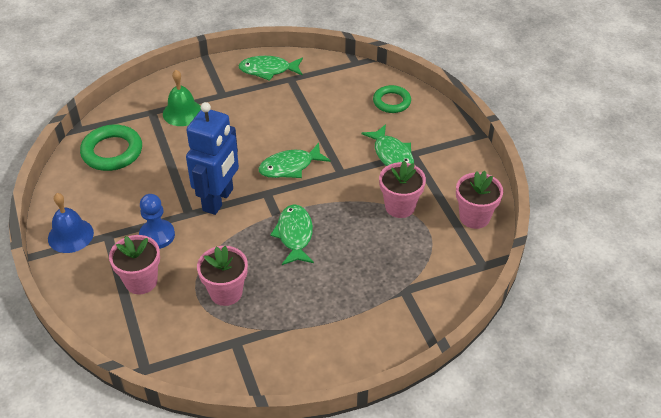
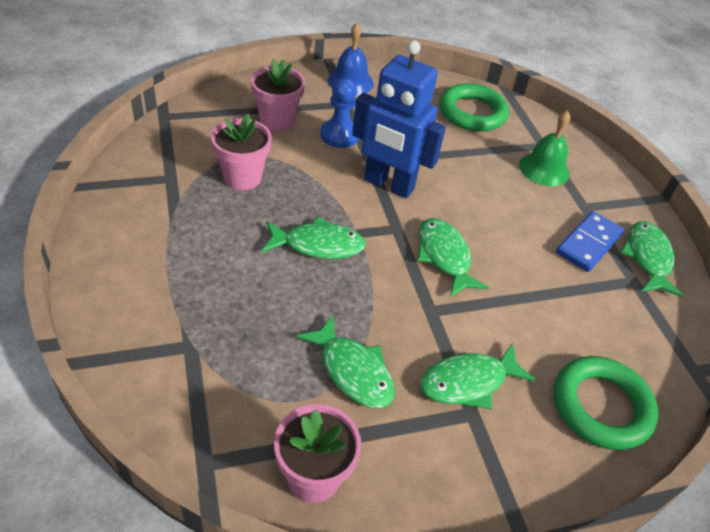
camera: 90 degrees right, 0 degrees up
green ring [373,85,411,113] -> green ring [554,356,659,450], size x1.52
pink flower pot [379,161,426,218] -> green fish [296,315,395,409]
none -> blue domino [556,211,624,272]

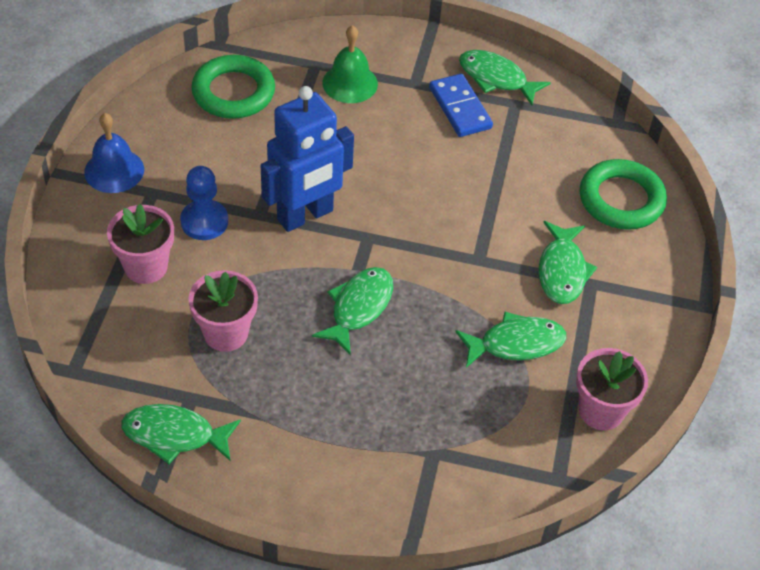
camera: 60 degrees left, 5 degrees up
green fish [418,218,489,297] -> green fish moved to [122,404,241,464]

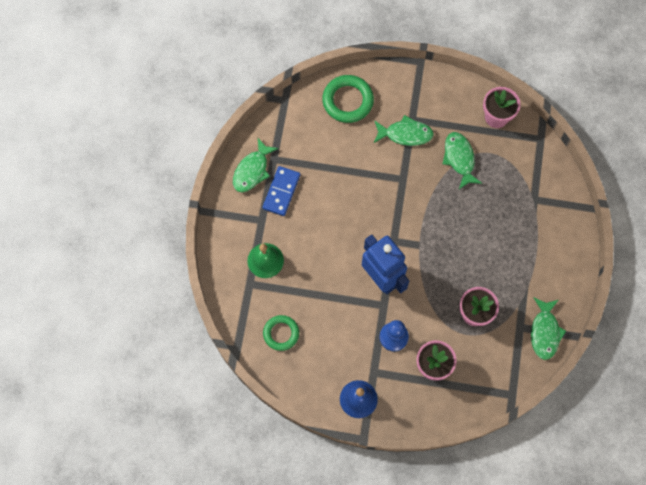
camera: 90 degrees left, 20 degrees up
green ring [191,55,275,119] -> green ring [263,315,299,351], size x0.66
green fish [312,267,393,355] -> none
blue domino [429,74,493,137] -> blue domino turned 45 degrees counterclockwise [262,166,300,216]

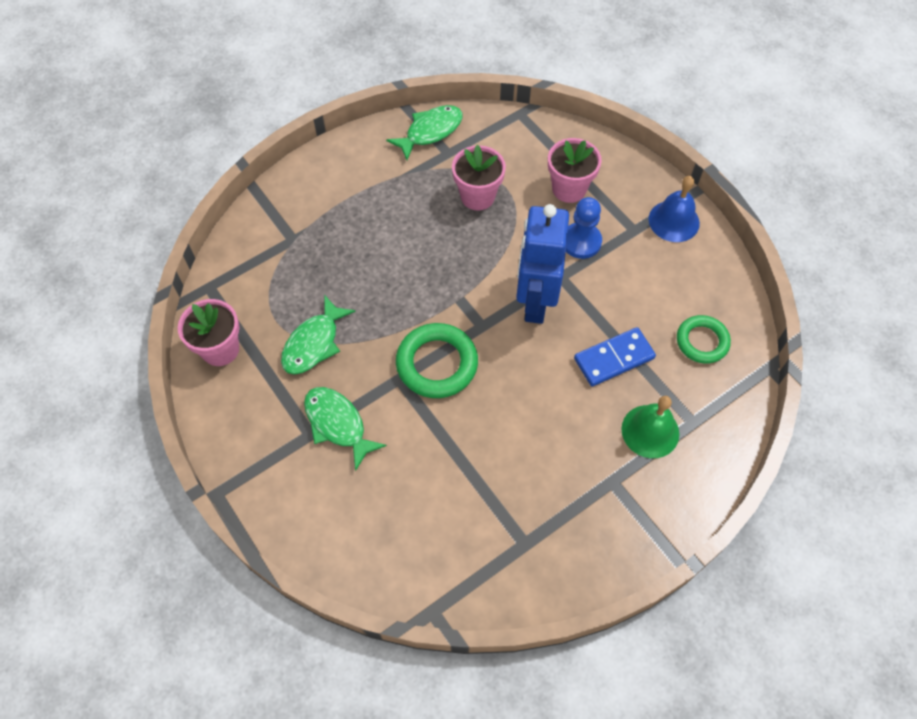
camera: 135 degrees left, 10 degrees down
green fish [233,138,279,192] -> none
blue domino [262,166,300,216] -> blue domino moved to [574,327,656,386]
green ring [322,75,374,123] -> green ring moved to [396,323,478,398]

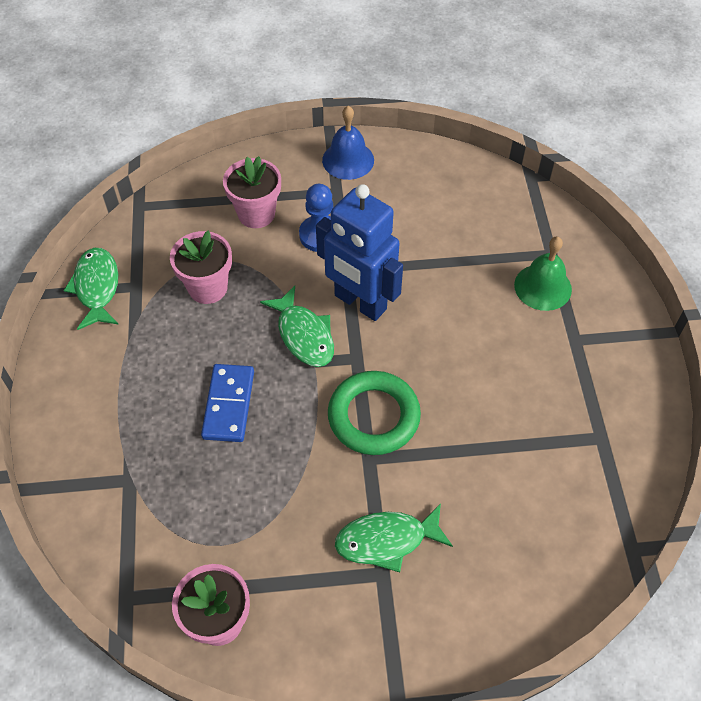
camera: 60 degrees left, 5 degrees down
green fish [281,295,356,375] -> green fish moved to [260,286,334,367]
blue domino [574,327,656,386] -> blue domino moved to [201,364,254,442]
green ring [677,315,731,364] -> none

